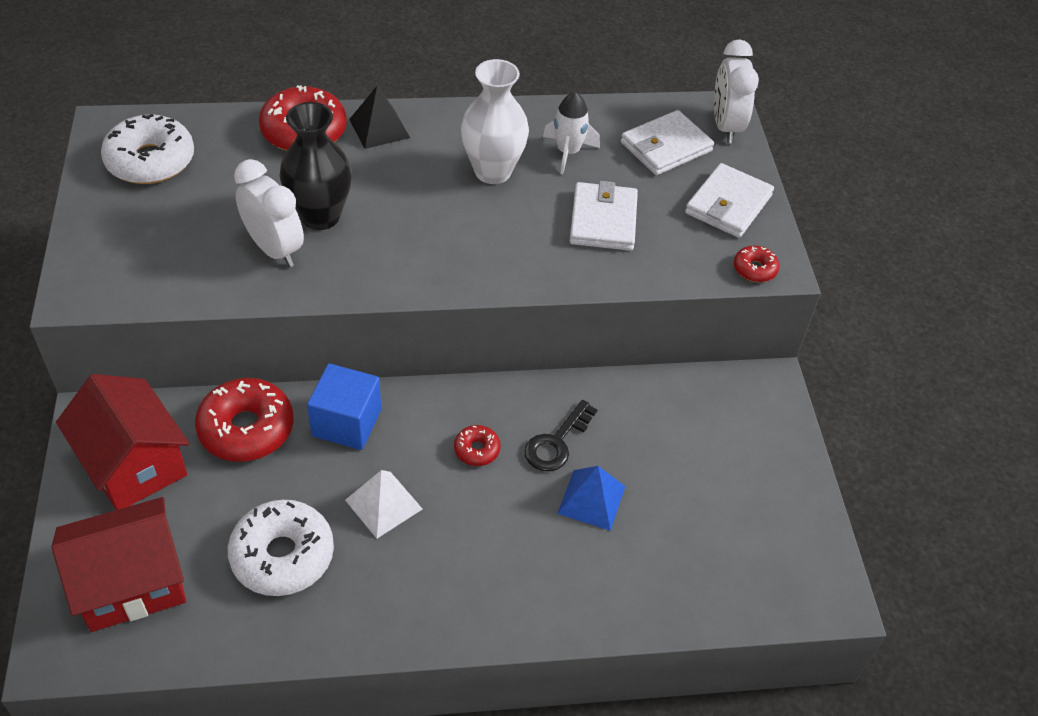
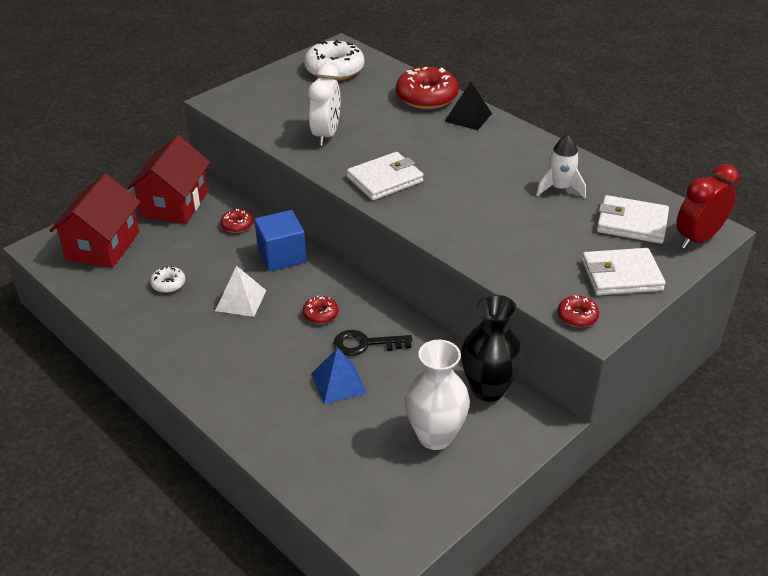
camera: 55 degrees right, 10 degrees down
red house [52,497,186,632] -> red house turned 75 degrees clockwise [49,174,140,268]
red donut [195,378,294,462] -> red donut [220,209,253,233], size x0.49
white donut [228,500,334,596] -> white donut [150,266,185,293], size x0.49
black vase [280,102,352,230] -> black vase moved to [461,294,523,402]
white vase [461,59,529,184] -> white vase moved to [404,340,470,450]
white wallet [570,181,638,251] -> white wallet moved to [347,152,424,200]
white clock [714,39,759,143] -> red clock [676,164,739,249]

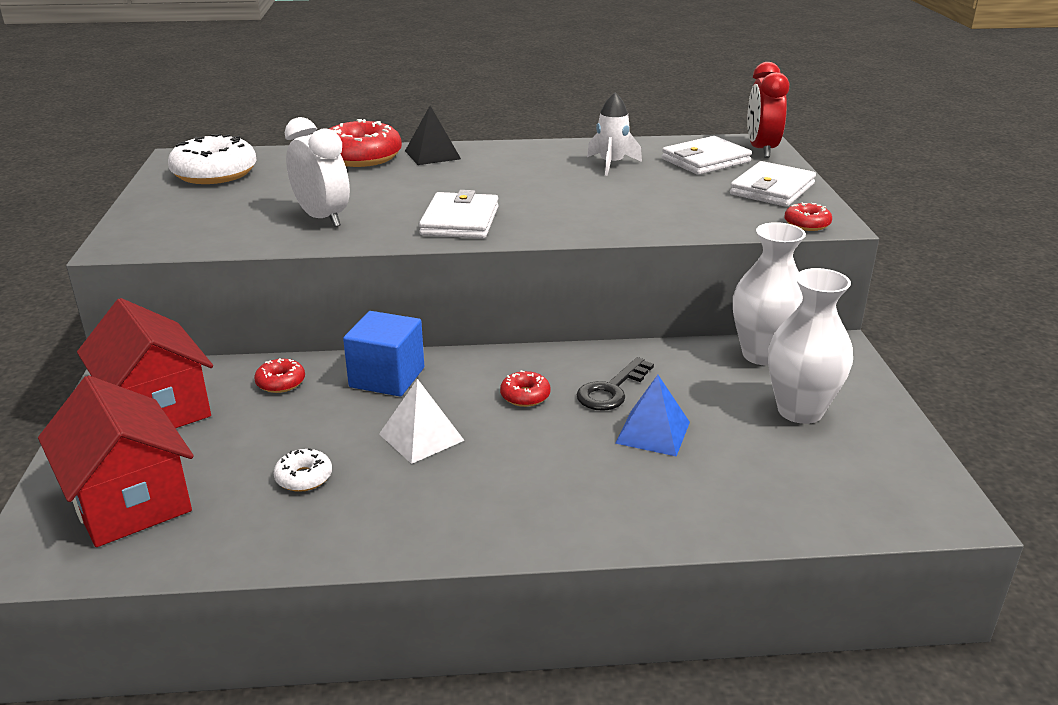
camera: 50 degrees left, 10 degrees down
black vase [461,294,523,402] -> white vase [733,222,806,366]

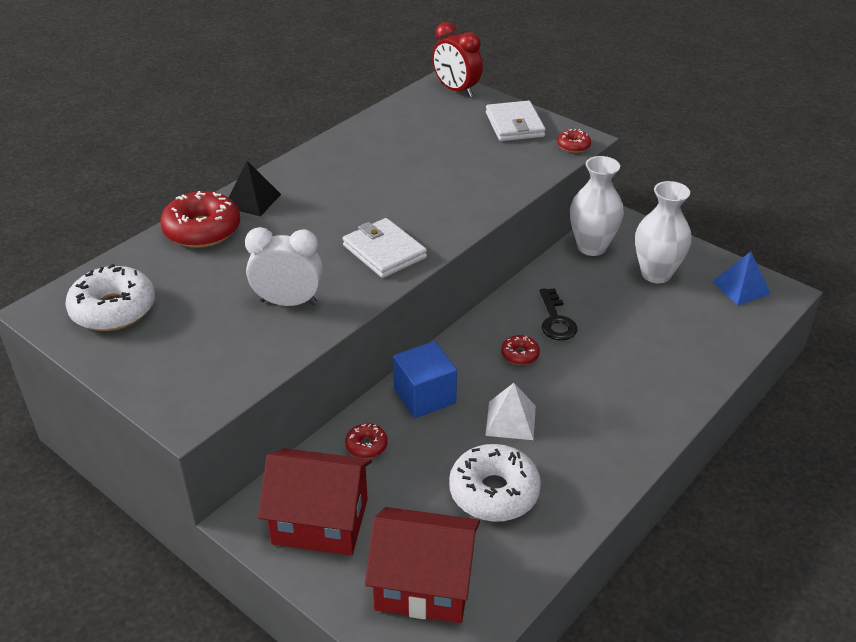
camera: 45 degrees left, 10 degrees up
white donut [273,448,332,492] -> white donut [449,444,541,522], size x2.06
white rocket [587,93,642,176] -> none
blue pyramid [615,375,690,457] -> blue pyramid moved to [712,251,771,305]
white wallet [662,136,752,175] -> none

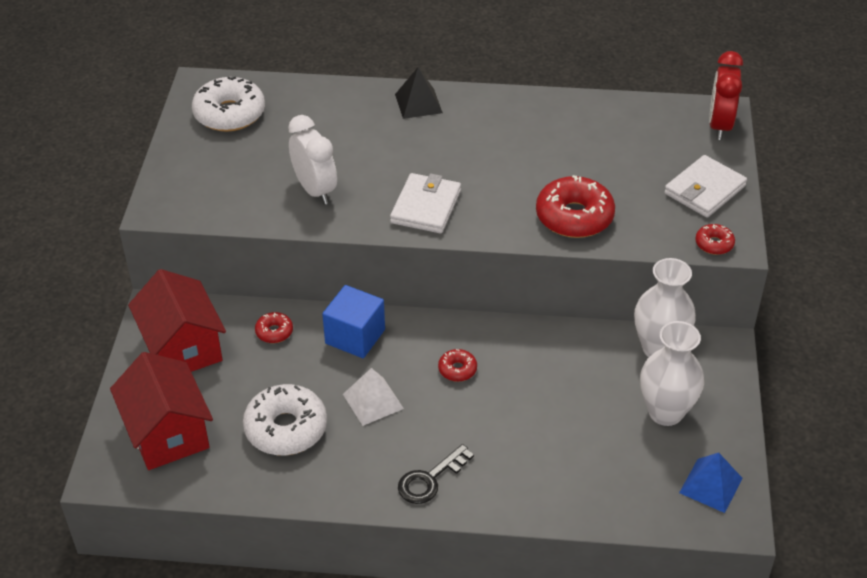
camera: 55 degrees right, 5 degrees up
red donut [160,191,240,248] -> red donut moved to [536,175,615,238]
black key [540,288,578,340] -> black key moved to [398,444,474,504]

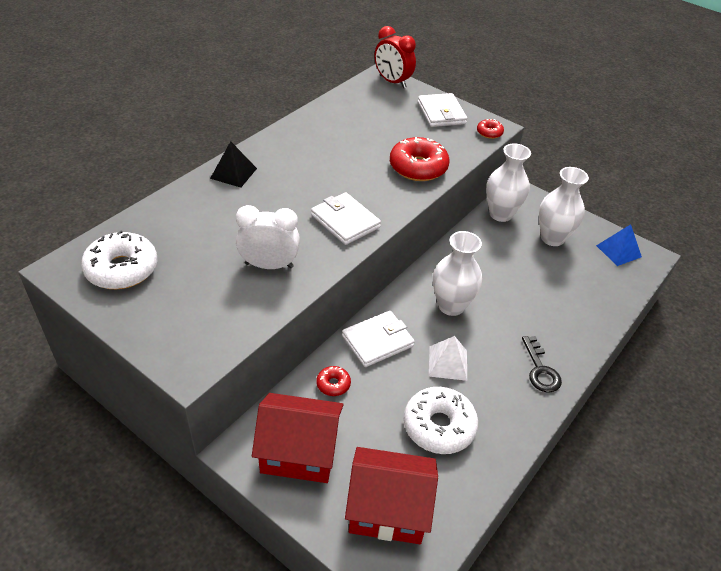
camera: 60 degrees left, 0 degrees up
blue cube [322,285,385,358] -> white wallet [342,311,415,367]
red donut [438,349,477,382] -> white vase [433,231,482,316]

